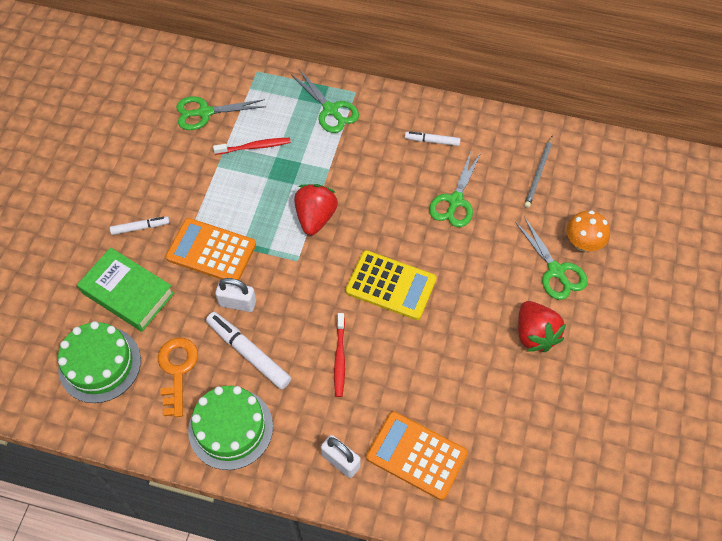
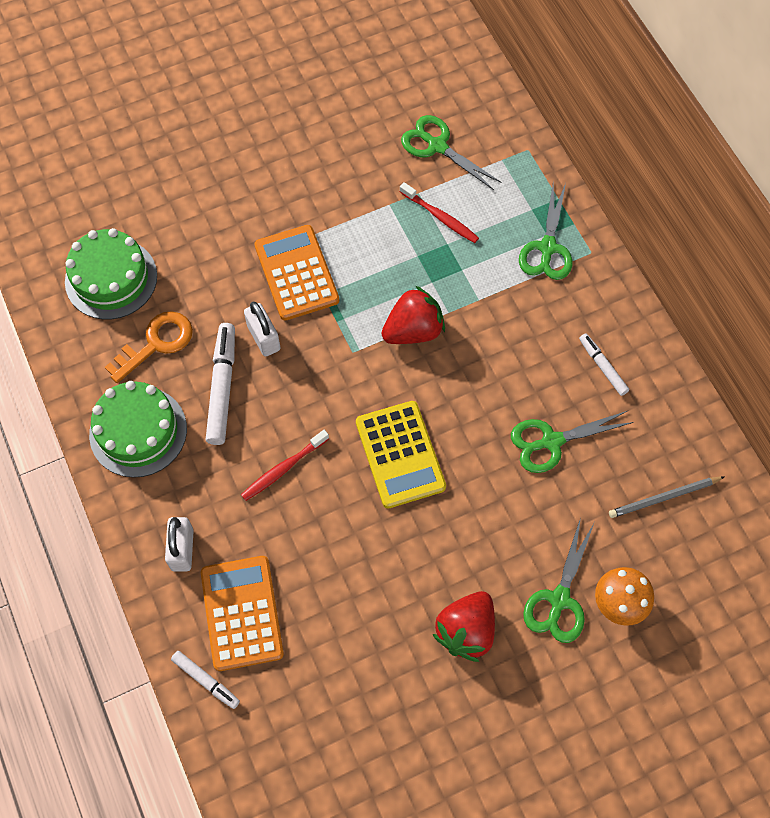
camera: 50 degrees right, 5 degrees up
green book [77,247,174,332] -> none
white marker [110,216,170,235] -> white marker moved to [171,651,240,709]

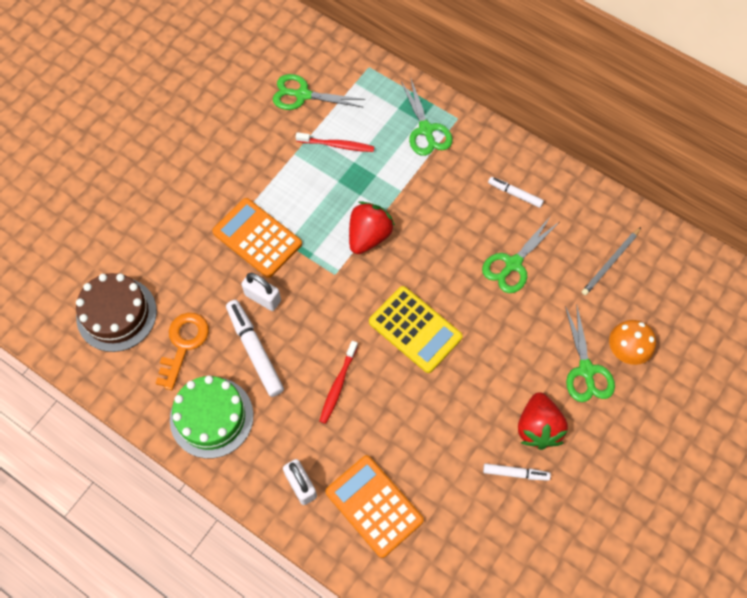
camera: 30 degrees left, 0 degrees up
green cake [65,228,157,320] -> brown cake [76,273,157,352]
white marker [171,651,240,709] -> white marker moved to [483,463,551,481]

